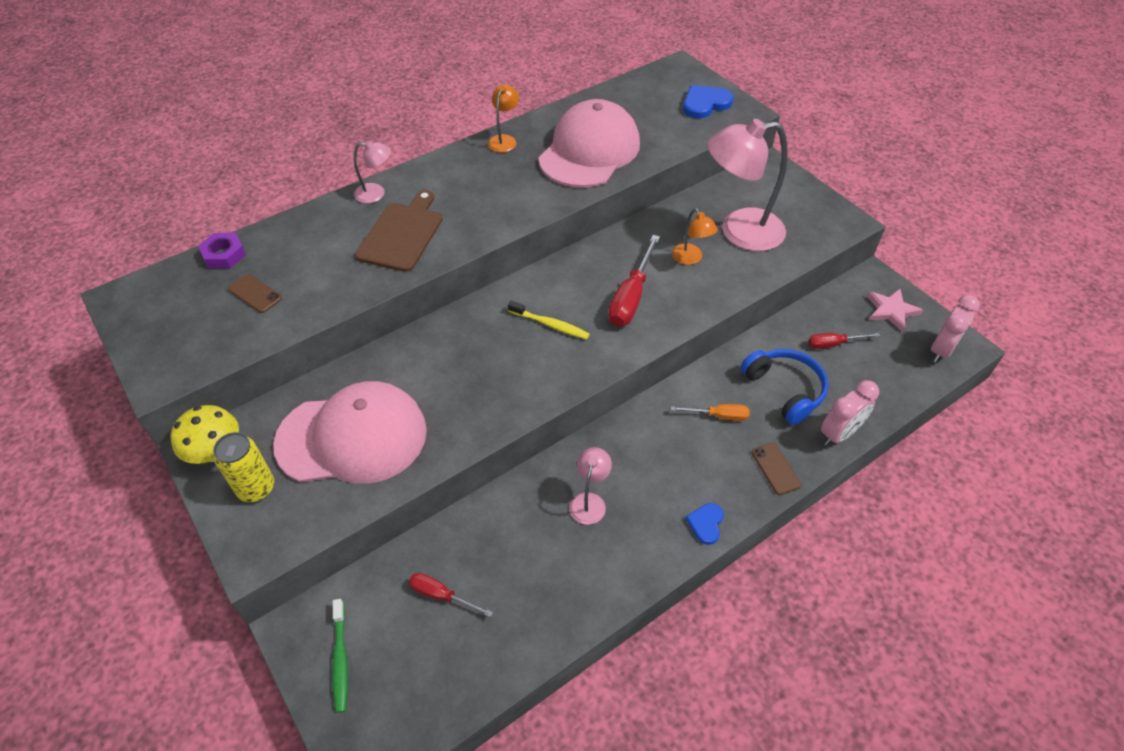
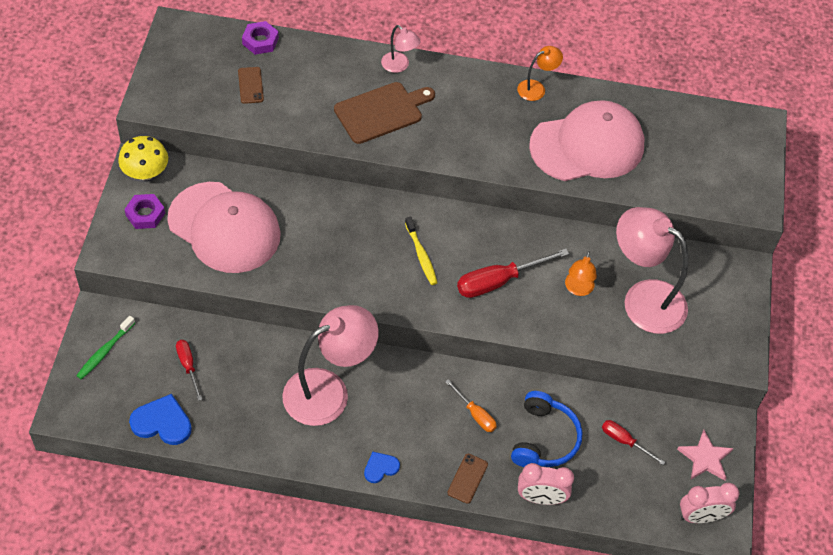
camera: 40 degrees right, 5 degrees up
yellow can [213,432,274,502] -> purple nut [124,194,165,229]
pink lamp [569,447,612,525] -> pink lamp [282,305,379,426], size x2.13
blue heart [683,85,734,119] -> blue heart moved to [129,394,192,445]

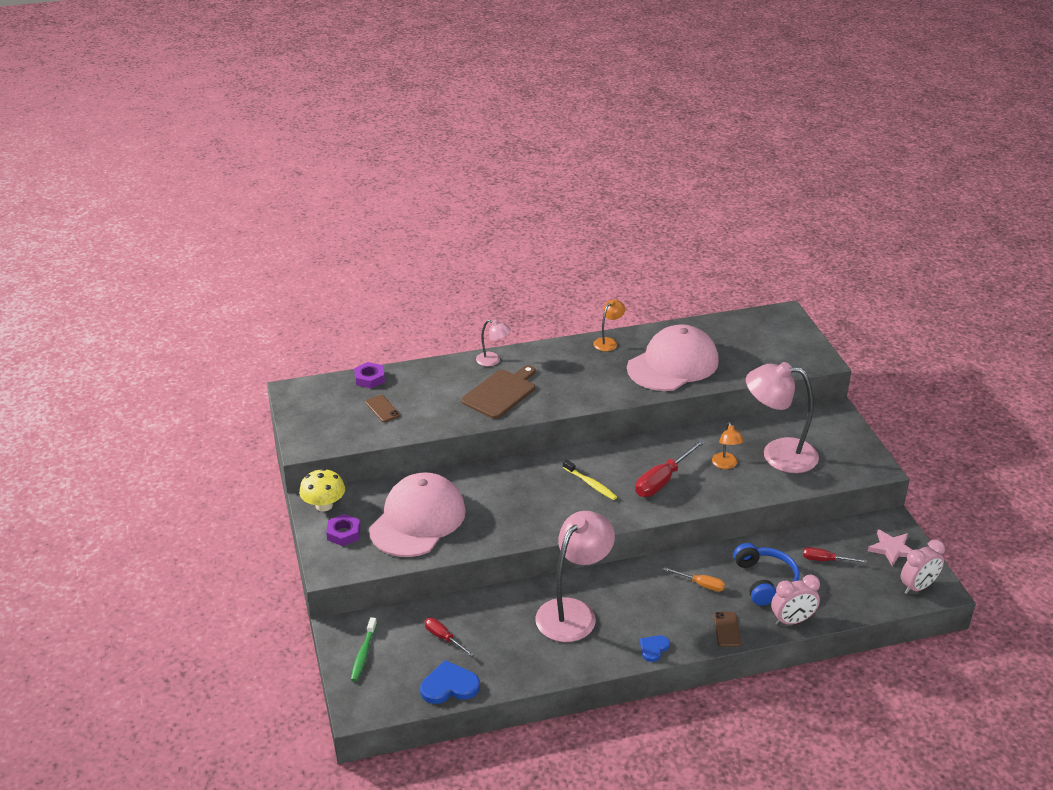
camera: 20 degrees left, 20 degrees down
pink cap [167,182,281,273] -> pink cap turned 75 degrees counterclockwise [369,472,466,557]

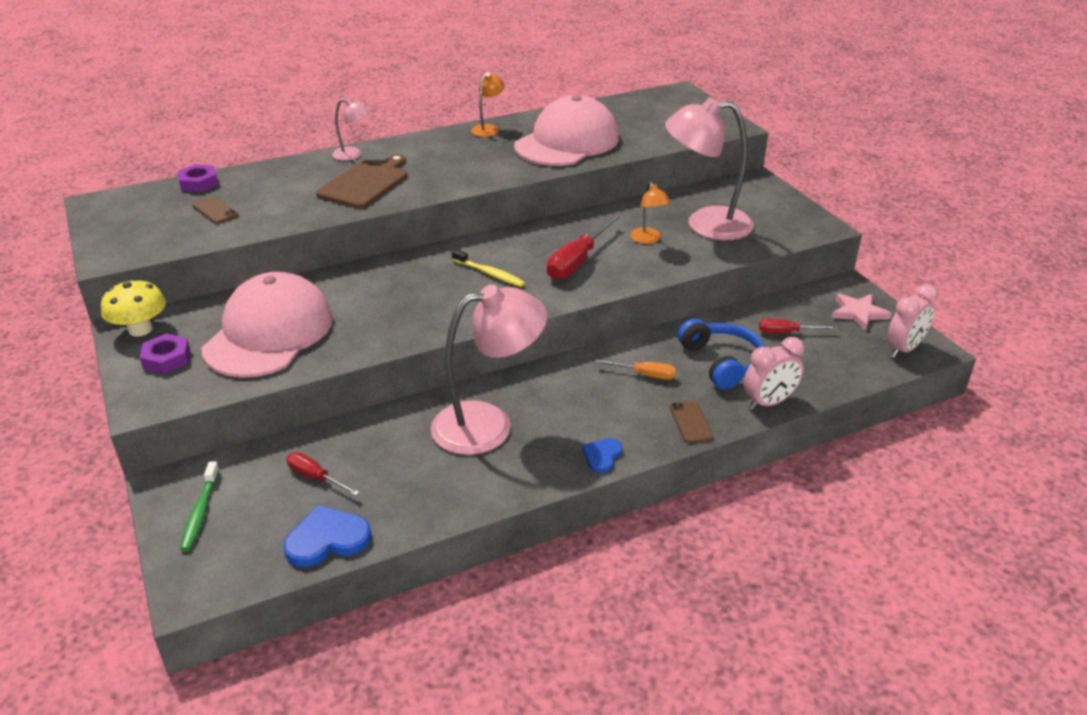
camera: 10 degrees left, 0 degrees up
pink lamp [535,511,615,642] -> pink lamp turned 45 degrees clockwise [431,285,547,455]

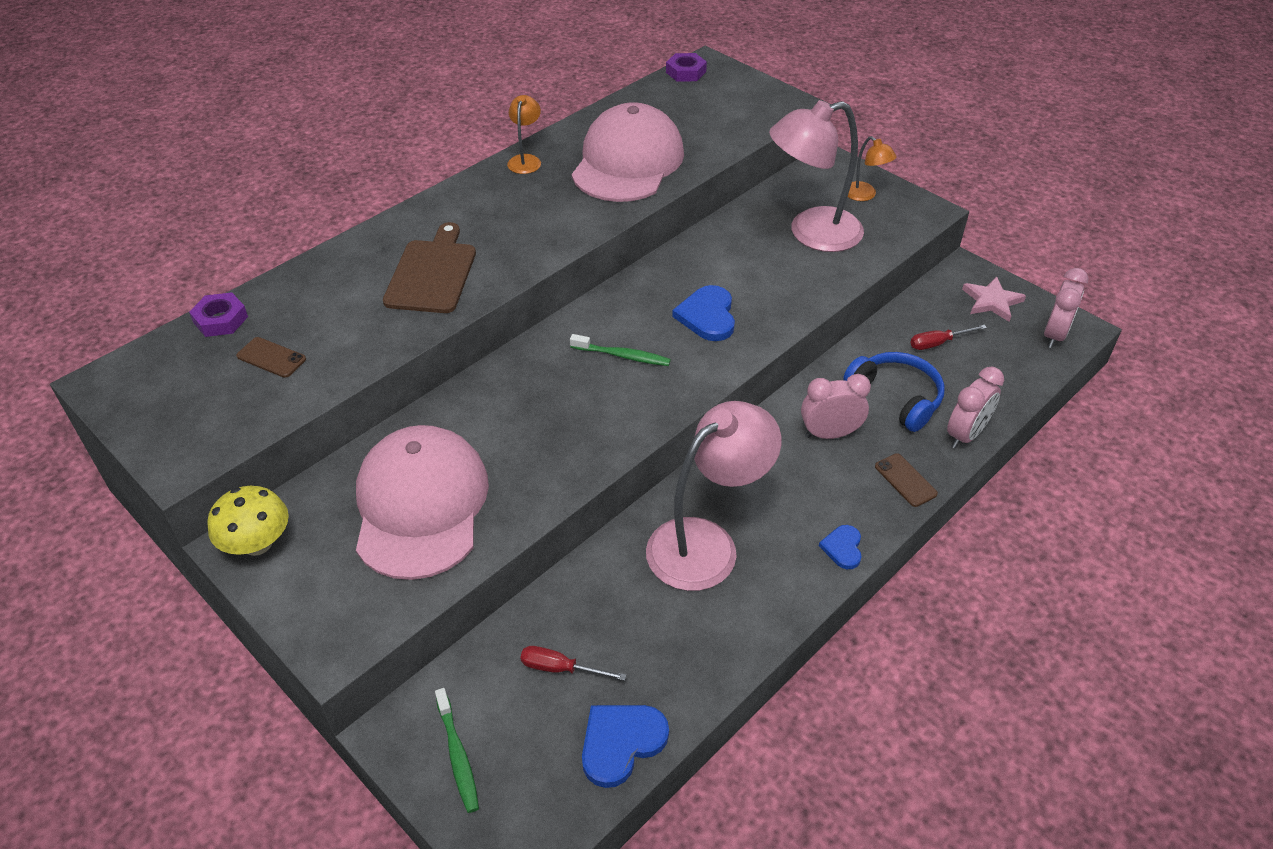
camera: 20 degrees left, 10 degrees up
purple nut [140,334,190,374] -> purple nut moved to [666,53,707,82]
pink lamp [332,98,370,161] -> none
yellow toothbrush [452,249,525,287] -> green toothbrush [570,334,671,366]
red screwdriver [547,214,620,280] -> blue heart [672,285,735,341]
orange screwdriver [595,359,676,380] -> pink clock [801,374,871,439]
orange lamp [630,181,671,244] -> orange lamp moved to [848,136,897,201]

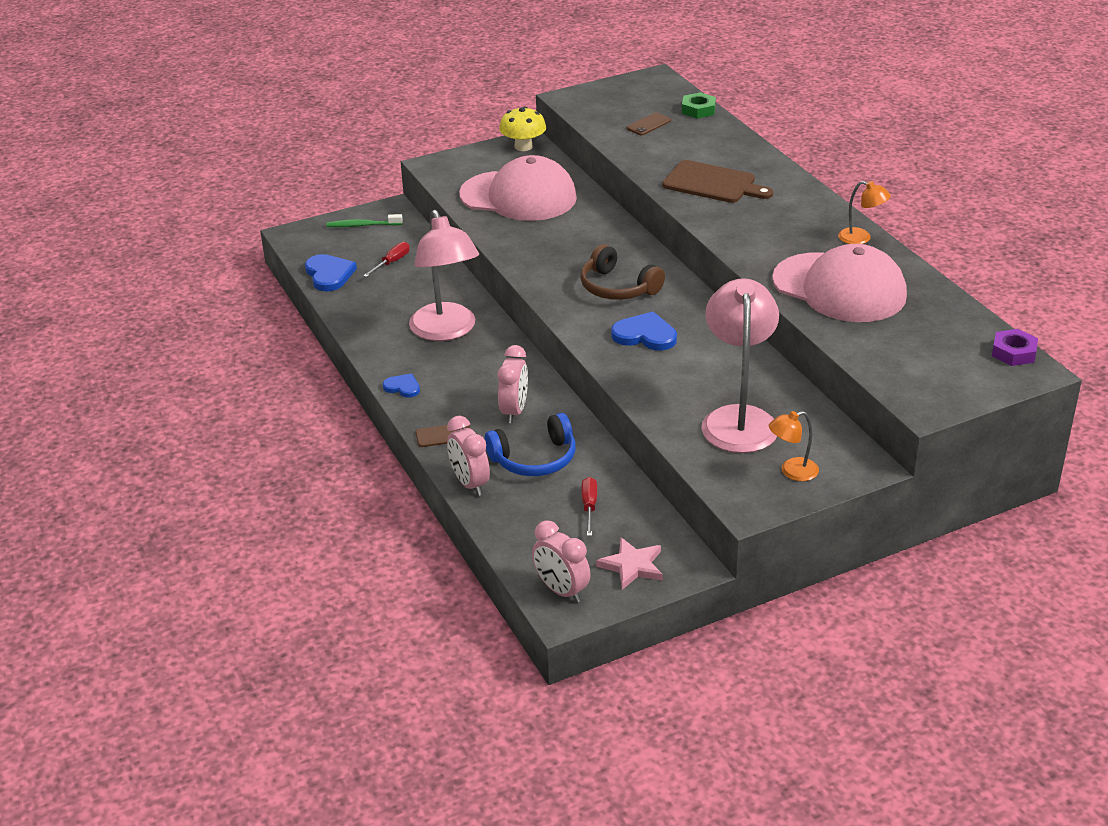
camera: 110 degrees right, 10 degrees down
purple nut [189,292,248,337] -> green nut [682,92,716,119]
green toothbrush [570,334,671,366] -> brown headphones [580,244,665,300]

